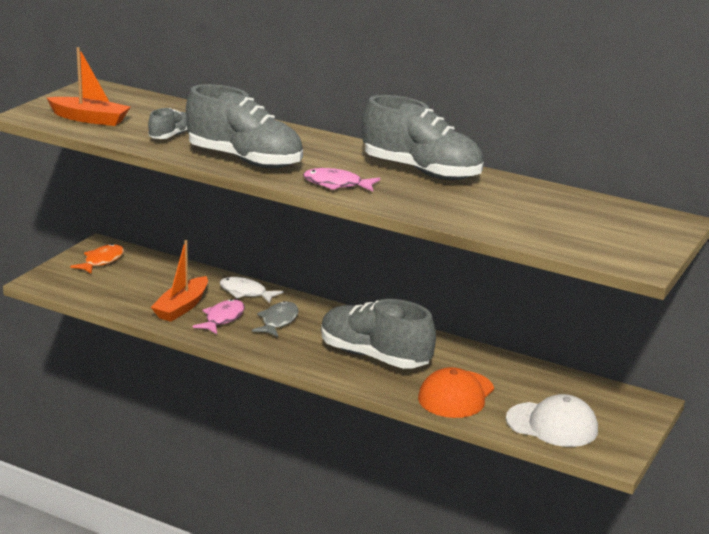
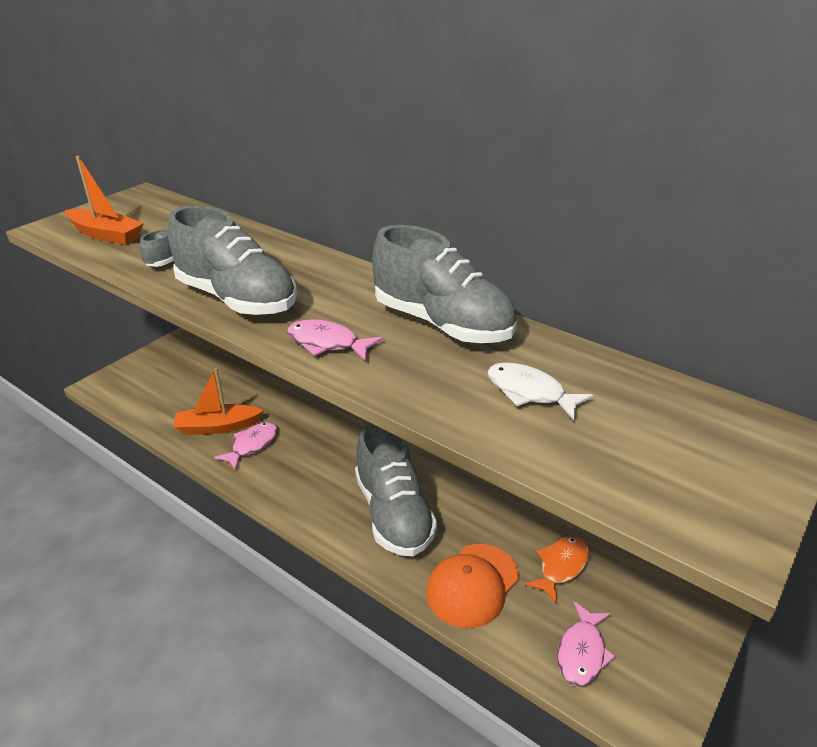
camera: 10 degrees right, 10 degrees up
orange fish [70,244,124,274] -> orange fish moved to [525,536,589,604]
orange boat [151,240,208,322] -> orange boat turned 45 degrees clockwise [174,368,264,435]
white fish [219,277,283,303] -> white fish moved to [487,362,594,420]
grey fish [252,301,299,337] -> none
grey shoe [321,299,436,369] -> grey shoe turned 150 degrees counterclockwise [355,422,437,556]
white cap [506,394,598,447] -> pink fish [558,602,615,687]

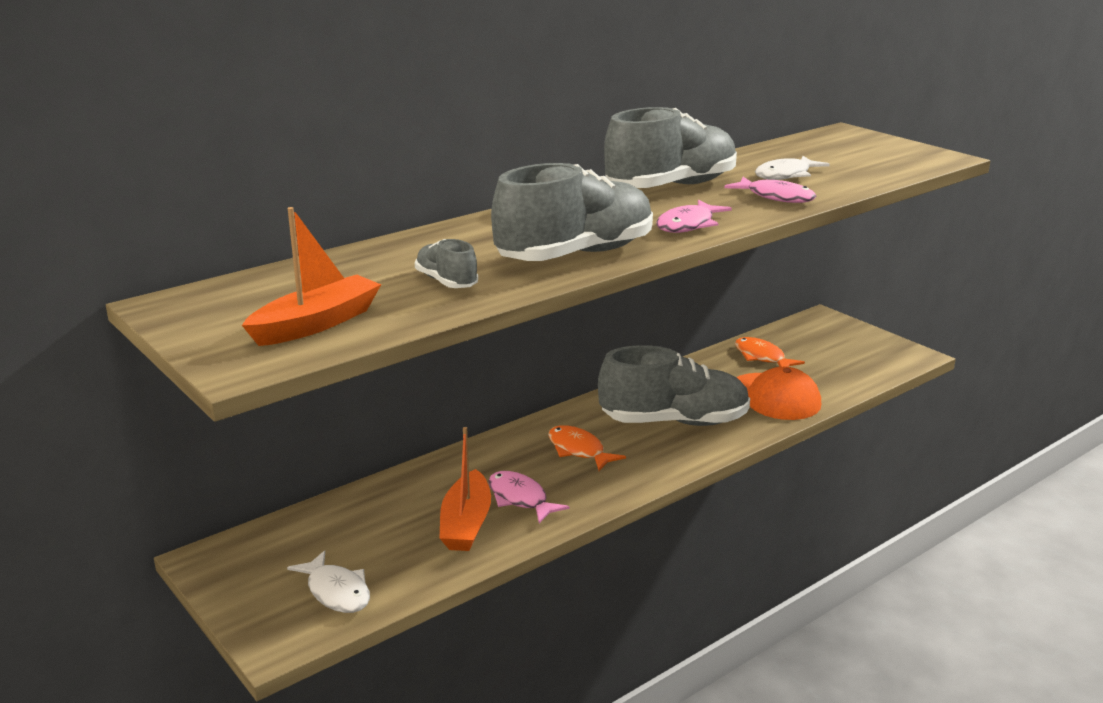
camera: 75 degrees left, 10 degrees down
pink fish [558,602,615,687] -> pink fish moved to [724,177,816,203]
none -> white fish [287,550,370,613]
none -> orange fish [548,425,626,471]

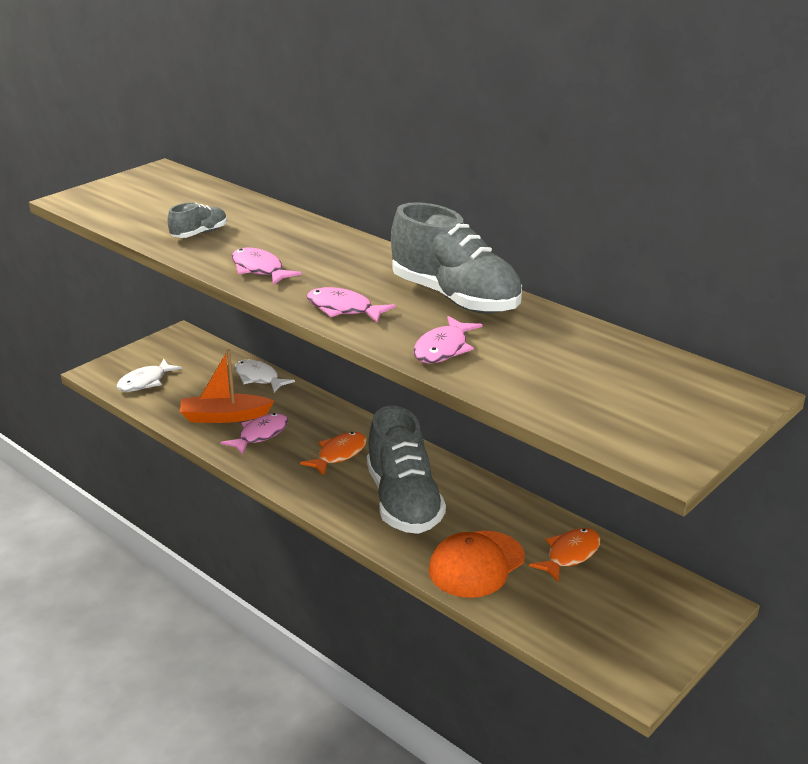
camera: 80 degrees right, 5 degrees up
orange boat [242,207,381,346] -> none
grey shoe [491,163,653,261] -> pink fish [232,248,302,285]
white fish [755,156,830,180] -> white fish moved to [234,360,295,393]

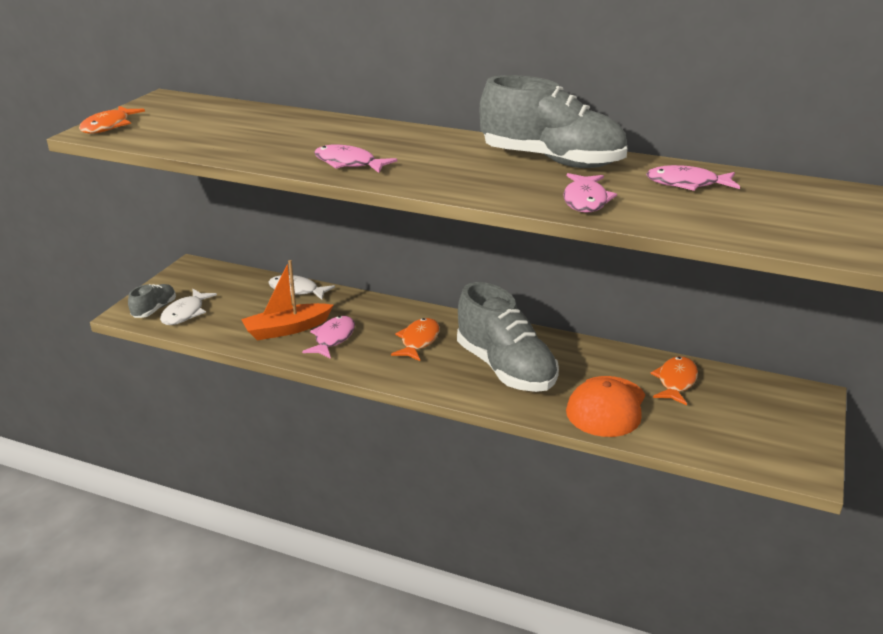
camera: 20 degrees left, 0 degrees up
grey shoe [168,202,227,238] -> grey shoe moved to [128,284,176,318]
pink fish [307,287,396,323] -> pink fish moved to [646,165,740,191]
none -> orange fish [79,106,145,133]

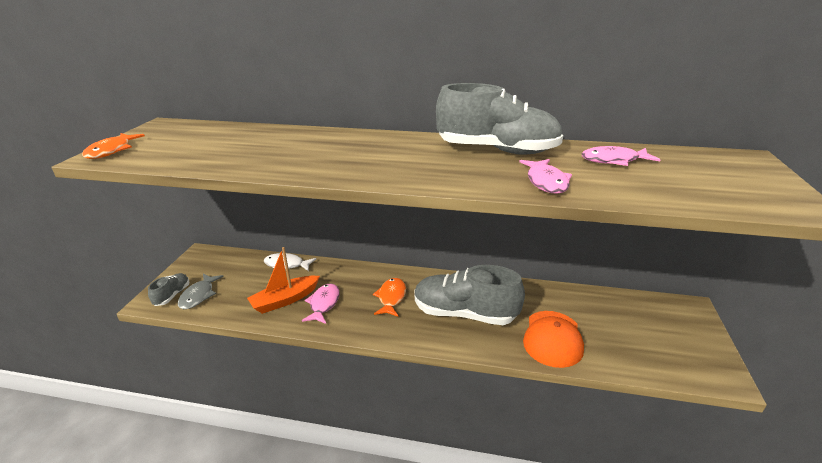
camera: 10 degrees left, 0 degrees up
white fish [160,289,217,325] -> grey fish [178,274,224,309]
pink fish [314,144,397,173] -> none
grey shoe [457,282,559,392] -> grey shoe turned 150 degrees clockwise [415,265,525,325]
orange fish [651,356,698,405] -> none

